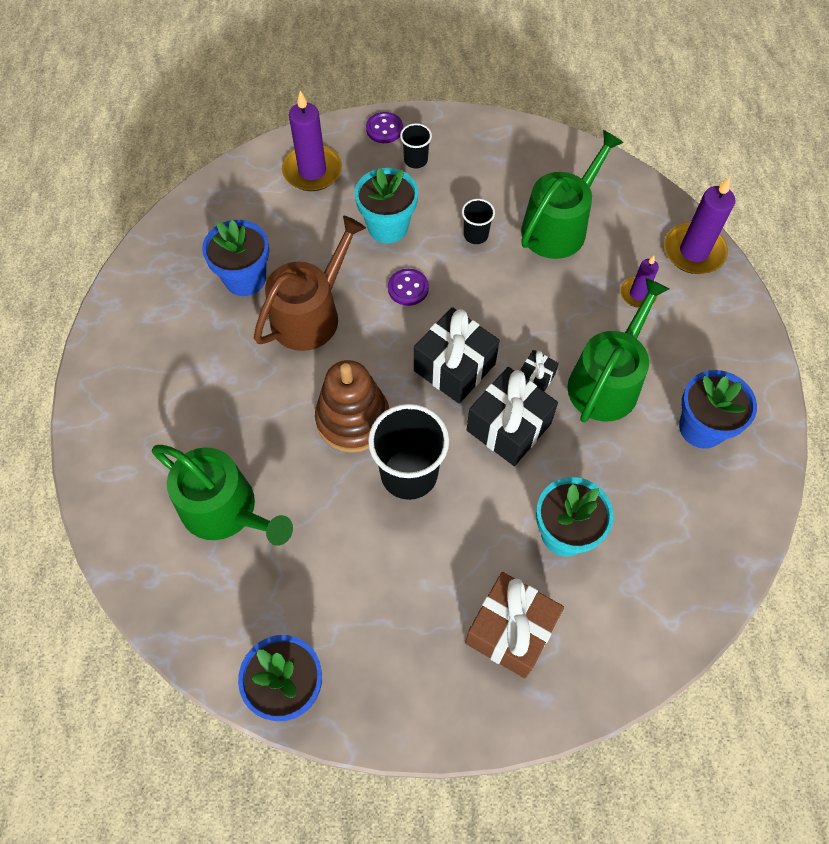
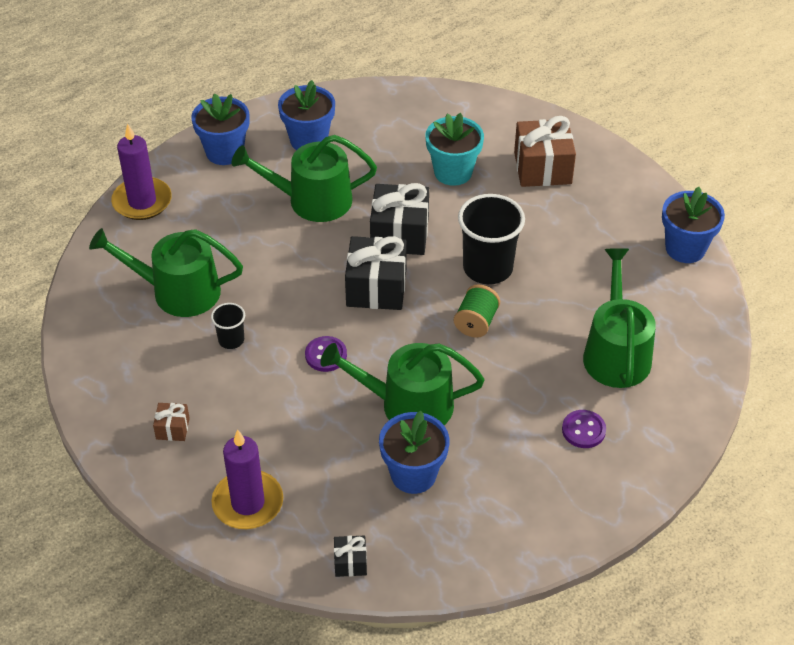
camera: 125 degrees left, 15 degrees down
brown watering can [254,215,366,351] -> green watering can [320,343,484,425]
brown stacking toy [315,360,389,453] -> green spool [454,284,500,338]
turquoise flower pot [355,168,418,243] -> none
purple button [366,112,403,143] -> purple button moved to [562,410,606,448]
black cup [400,123,432,169] -> brown gift [153,403,190,441]
black gift [520,350,559,392] -> black gift moved to [334,536,367,577]
purple candle [620,256,659,308] -> none
none -> blue flower pot [191,93,249,165]

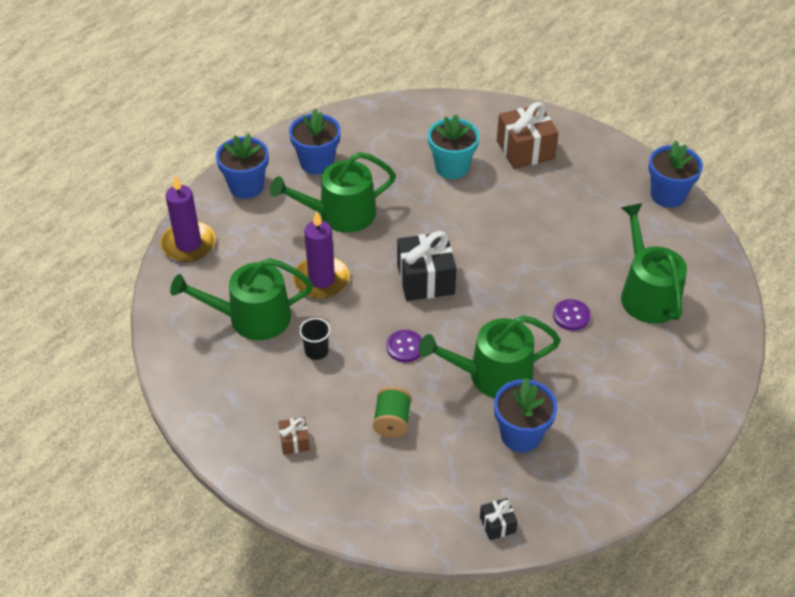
camera: 15 degrees left, 0 degrees up
purple candle [211,429,283,529] -> purple candle moved to [293,211,350,299]
black gift [370,183,429,255] -> none
green spool [454,284,500,338] -> green spool moved to [373,386,412,438]
black cup [458,194,525,284] -> none
purple button [562,410,606,448] -> purple button moved to [553,299,591,330]

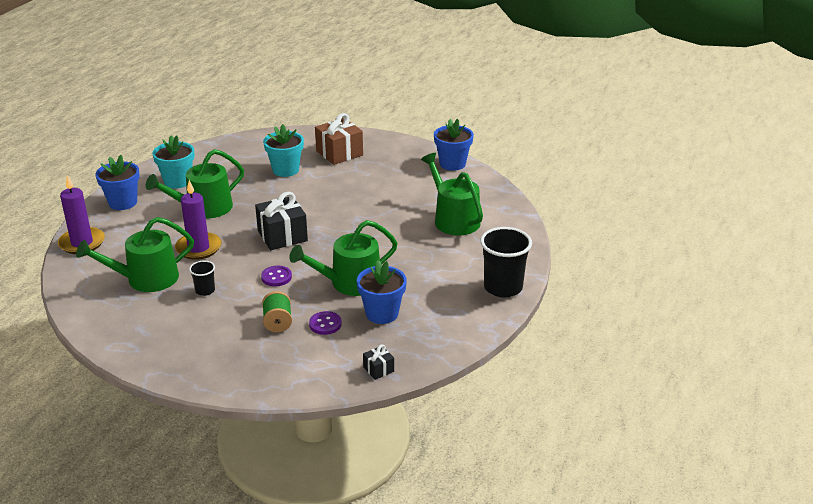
camera: 15 degrees left, 15 degrees down
brown gift [278,417,310,455] -> none
blue flower pot [289,109,341,175] -> turquoise flower pot [152,135,195,189]
purple button [553,299,591,330] -> purple button moved to [309,311,342,335]
none -> black cup [480,227,532,297]

